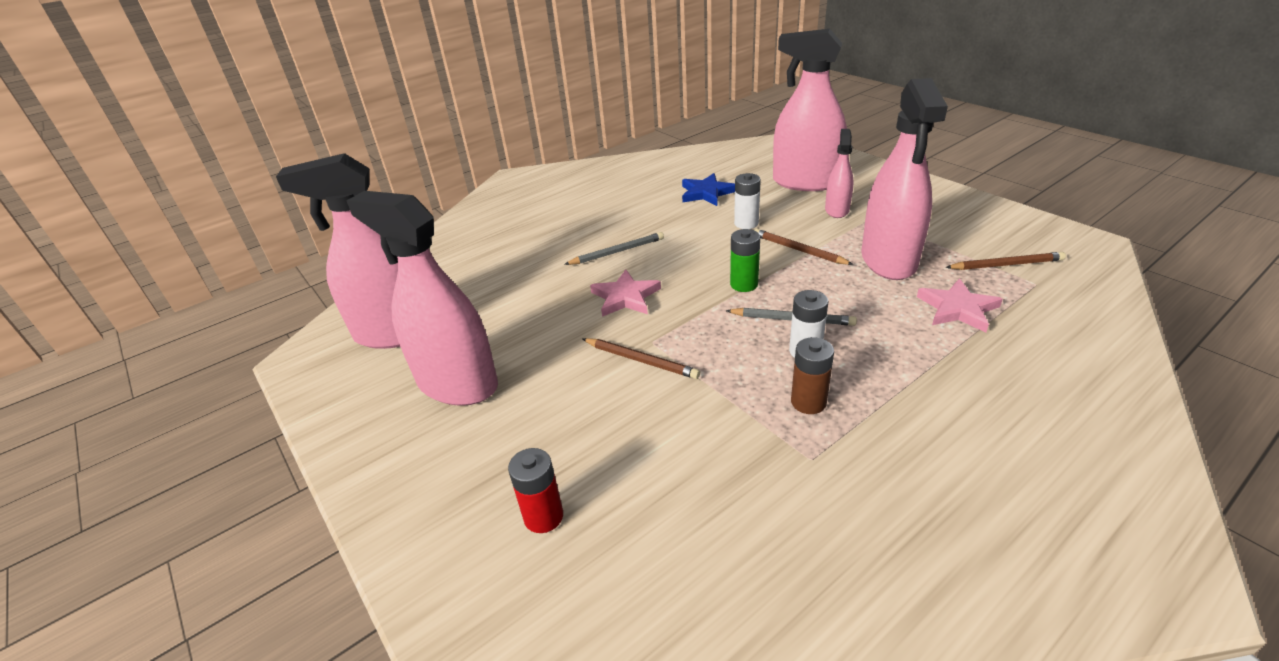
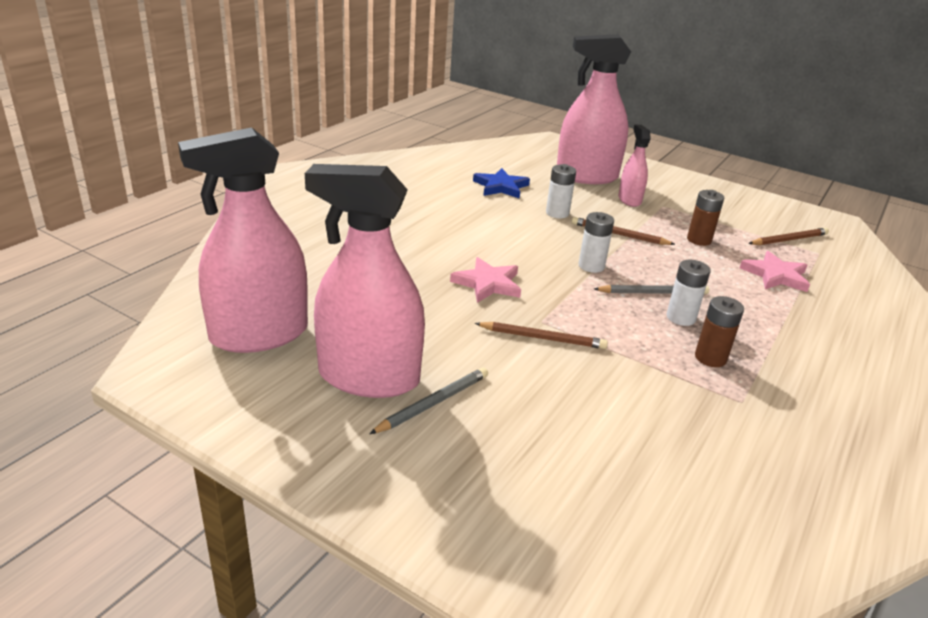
camera: 25 degrees left, 5 degrees down
red battery [508,448,563,533] -> none
grey pencil [564,232,664,265] -> grey pencil moved to [369,367,488,434]
green battery [730,229,760,292] -> white battery [578,212,614,273]
pink spray bottle [861,78,948,280] -> brown battery [687,190,724,246]

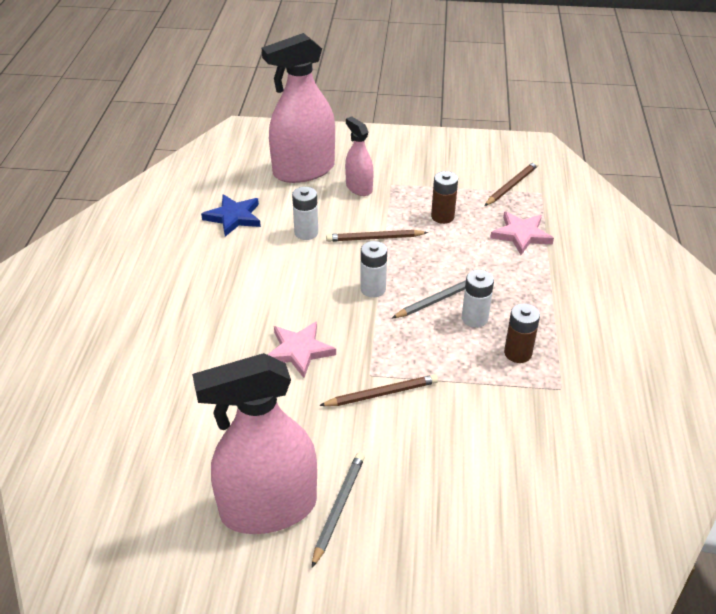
camera: 25 degrees left, 10 degrees up
pink spray bottle [178,127,308,353] -> none

